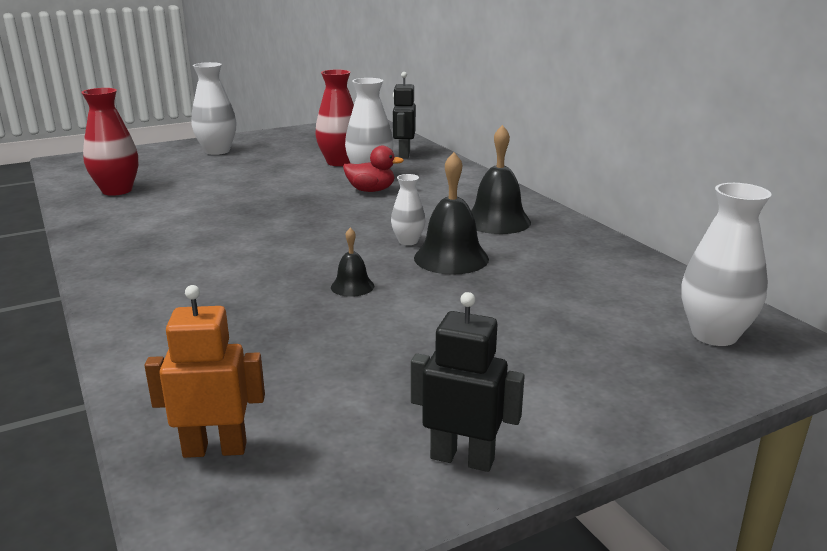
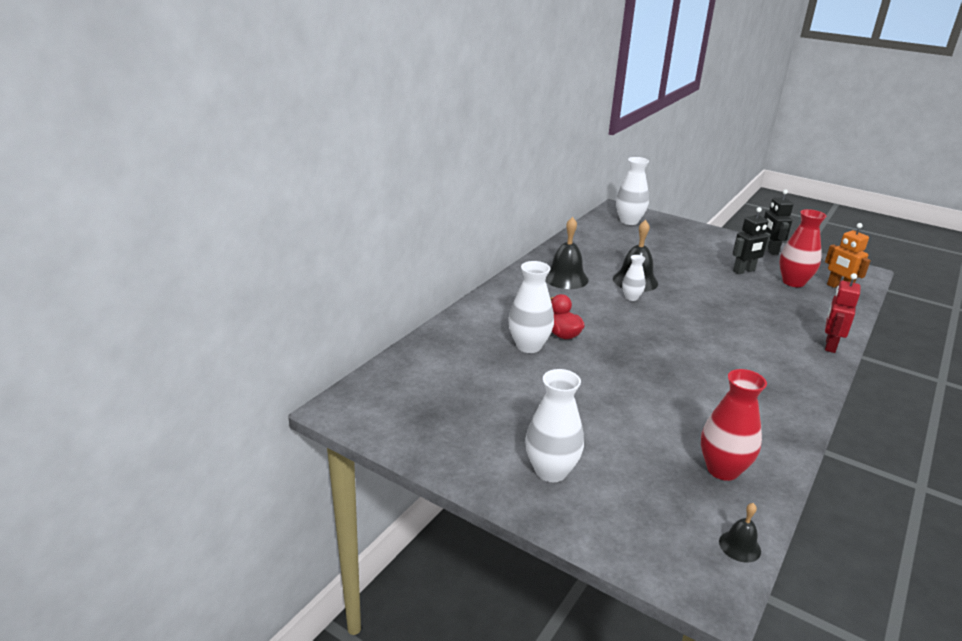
camera: 120 degrees left, 5 degrees up
red vase [315,69,354,166] -> red vase moved to [779,209,826,287]
black bell [331,228,374,297] -> black bell moved to [719,503,761,562]
black robot [393,72,416,159] -> black robot moved to [733,207,771,274]
none -> red robot [825,273,861,353]

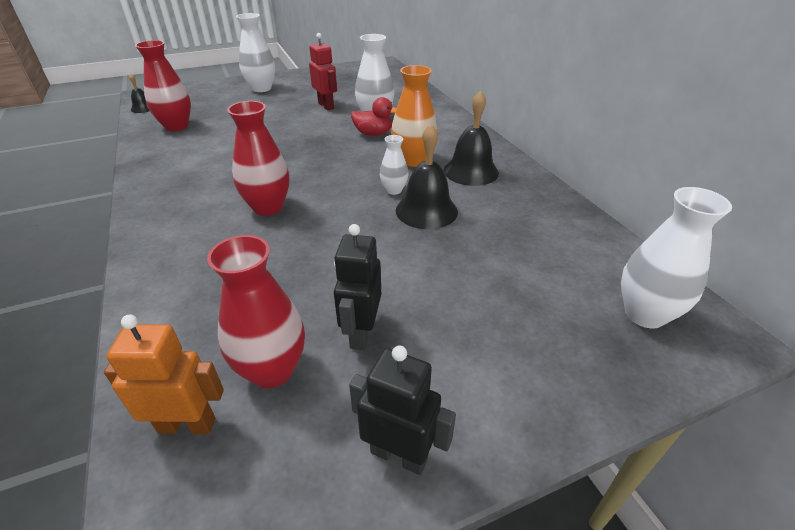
camera: 125 degrees right, 10 degrees up
red robot [825,273,861,353] -> red robot moved to [309,33,337,110]
none -> red vase [227,101,289,216]
none -> orange vase [391,65,438,167]

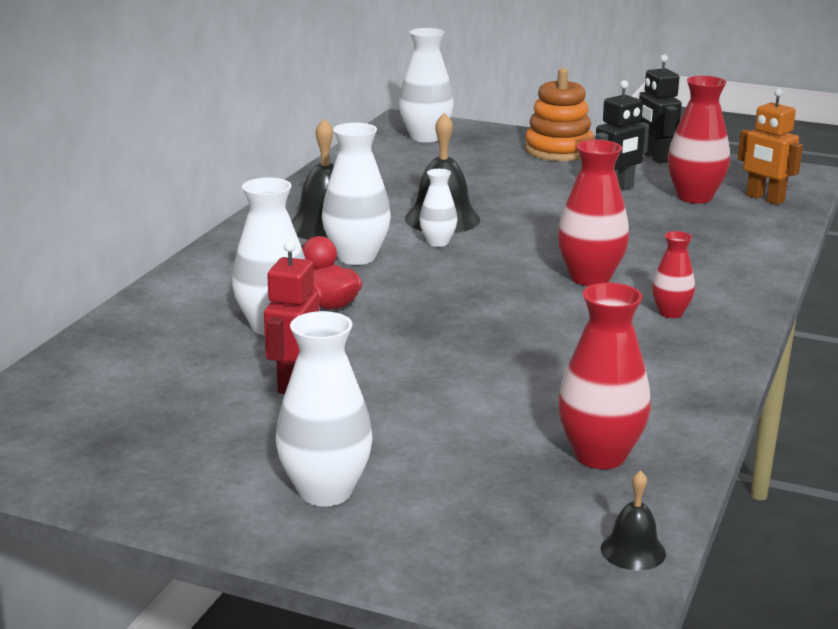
camera: 135 degrees left, 15 degrees down
orange vase [391,65,438,167] -> white vase [322,123,391,265]
none -> orange stacking toy [525,68,594,161]
none -> red vase [652,231,695,318]

